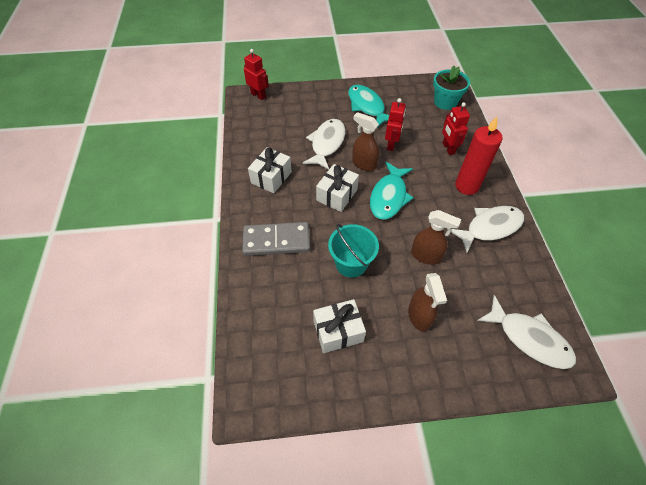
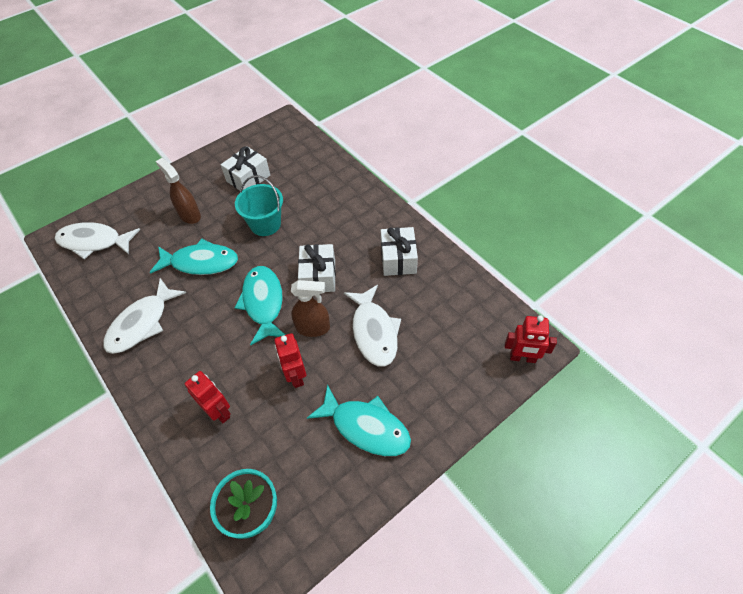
camera: 150 degrees right, 0 degrees up
grey domino [242,222,310,256] -> none
brown spray bottle [411,210,461,265] -> turquoise fish [149,239,238,275]
red candle [455,116,503,195] -> none

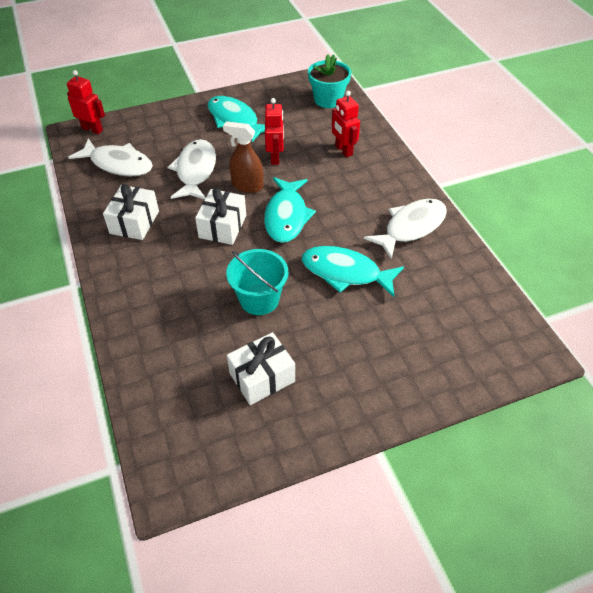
camera: 165 degrees left, 5 degrees down
white fish [55,222,140,260] -> white fish moved to [68,138,153,177]
brown spray bottle [156,158,201,224] -> none

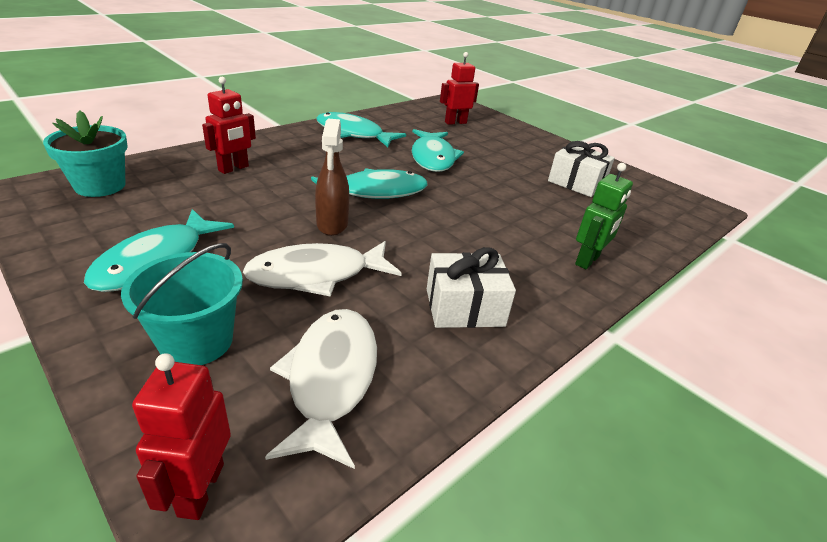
camera: 115 degrees left, 15 degrees down
white gift [195,188,246,245] -> none
turquoise bucket [226,249,288,315] -> turquoise bucket moved to [121,243,243,365]
red robot [265,98,284,165] -> red robot moved to [440,52,479,125]
white fish [364,199,447,259] -> turquoise fish [316,112,406,147]
none -> green robot [575,163,633,269]

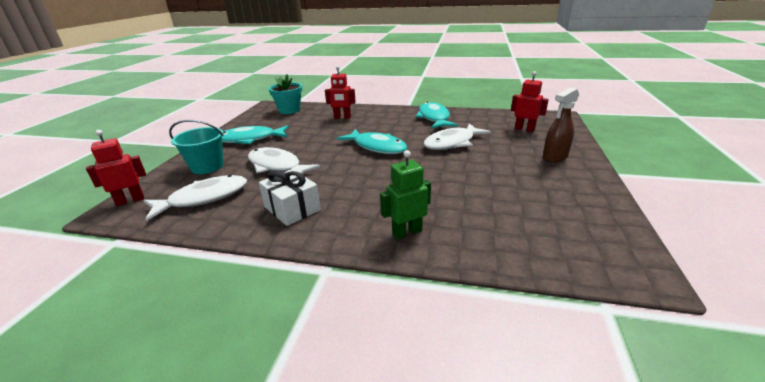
camera: 60 degrees right, 5 degrees down
brown spray bottle [315,119,349,236] -> brown spray bottle moved to [543,88,579,162]
turquoise fish [412,129,464,172] -> white fish [423,123,491,150]
white gift [548,141,615,197] -> none
green robot [575,163,633,269] -> green robot turned 150 degrees clockwise [380,150,431,240]

